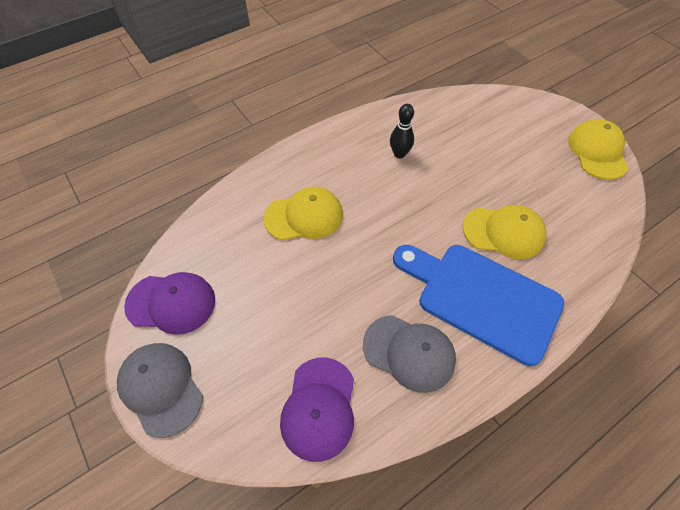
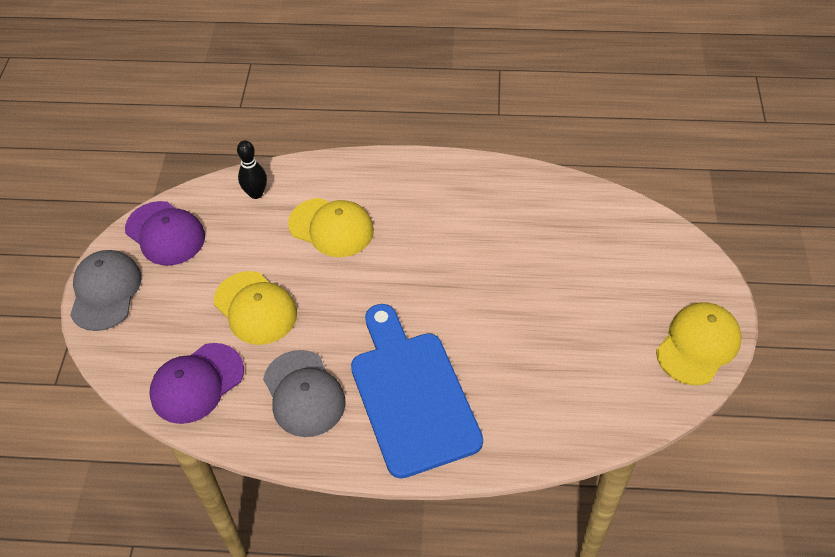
camera: 40 degrees right, 5 degrees down
black bowling pin [390,104,414,158] -> black bowling pin moved to [237,140,267,199]
yellow cap [462,205,546,259] -> yellow cap moved to [214,271,297,345]

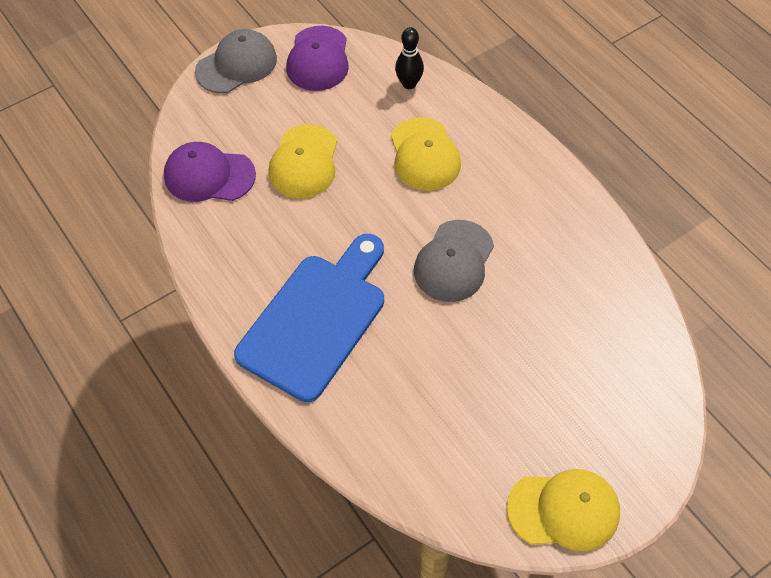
camera: 50 degrees right, 5 degrees up
grey cap [263,350,346,437] -> grey cap moved to [414,220,494,302]

